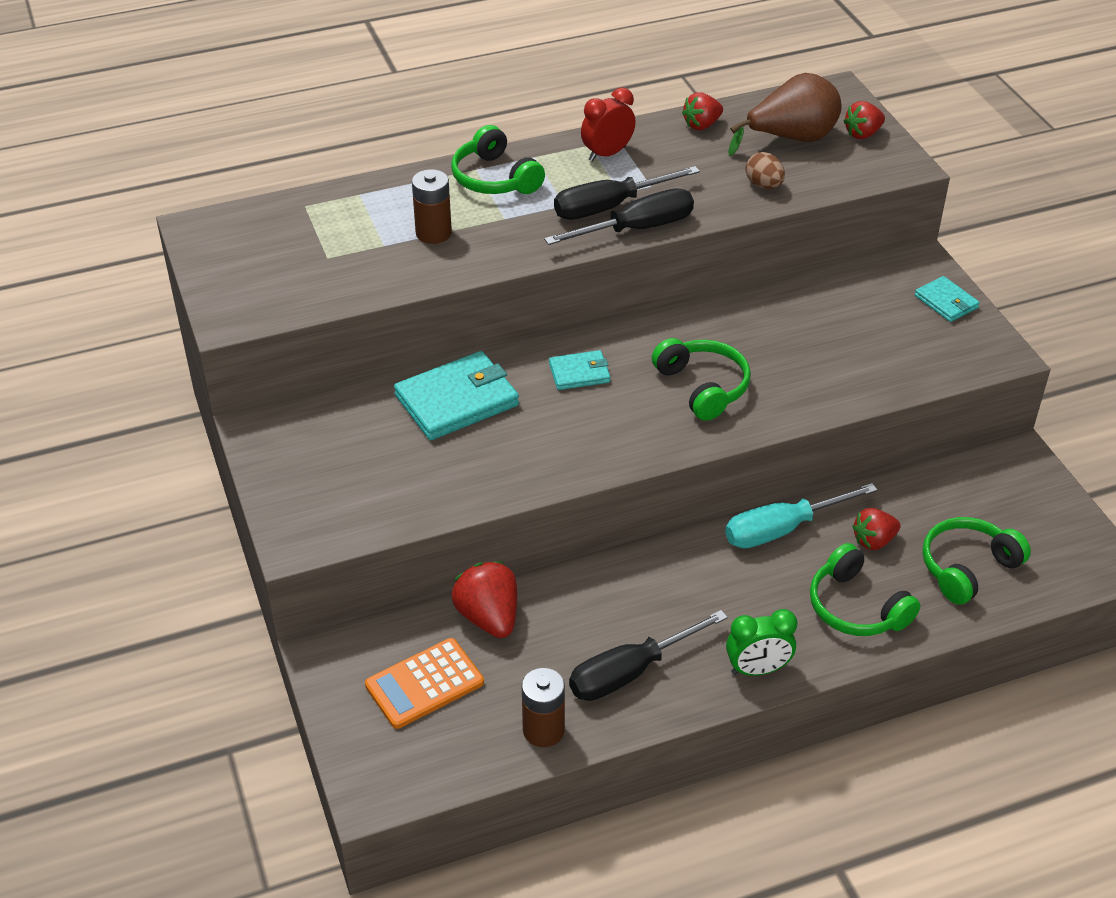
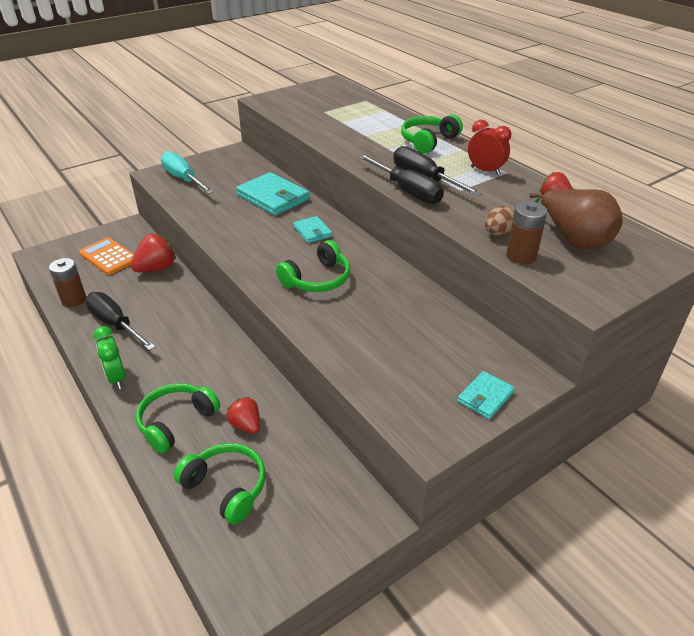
camera: 75 degrees right, 5 degrees down
brown battery [412,169,452,244] -> brown battery moved to [506,201,547,264]
turquoise screwdriver [725,483,877,549] -> turquoise screwdriver moved to [161,151,214,194]
red strawberry [843,101,885,139] -> none

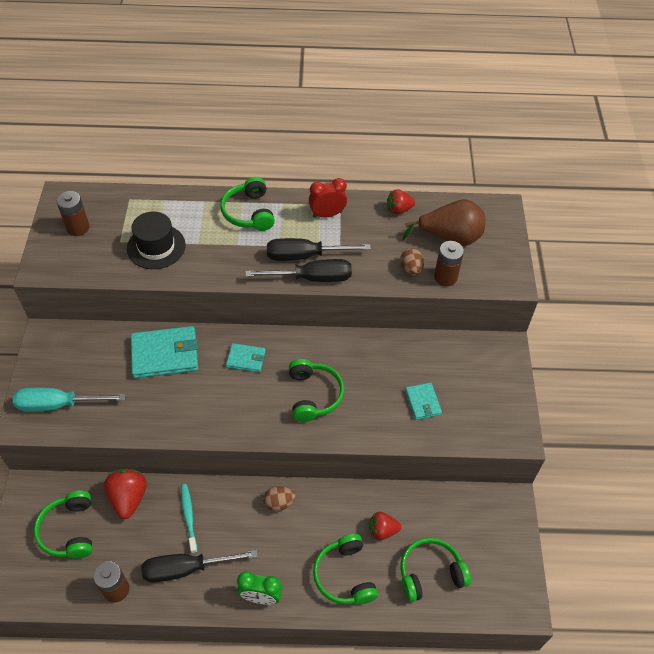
camera: 55 degrees left, 15 degrees up
orange calculator [79,238,134,275] -> green headphones [34,490,92,559]
turquoise wallet [457,371,515,419] -> turquoise wallet moved to [405,382,442,420]
none -> brown battery [56,191,90,236]
none -> black hat [127,211,186,269]
none -> turquoise toothbrush [181,484,197,553]
none -> brown egg [263,486,296,511]

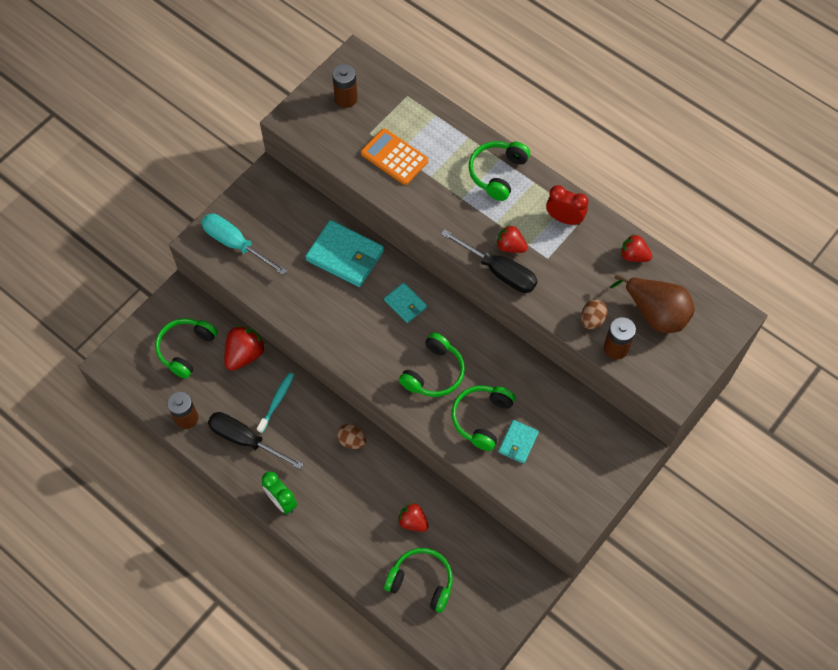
camera: 40 degrees right, 10 degrees up
black hat [127,211,186,269] -> orange calculator [361,129,428,185]
black screwdriver [267,238,371,261] -> red strawberry [496,225,528,253]
green headphones [313,534,378,604] -> green headphones moved to [452,385,515,451]

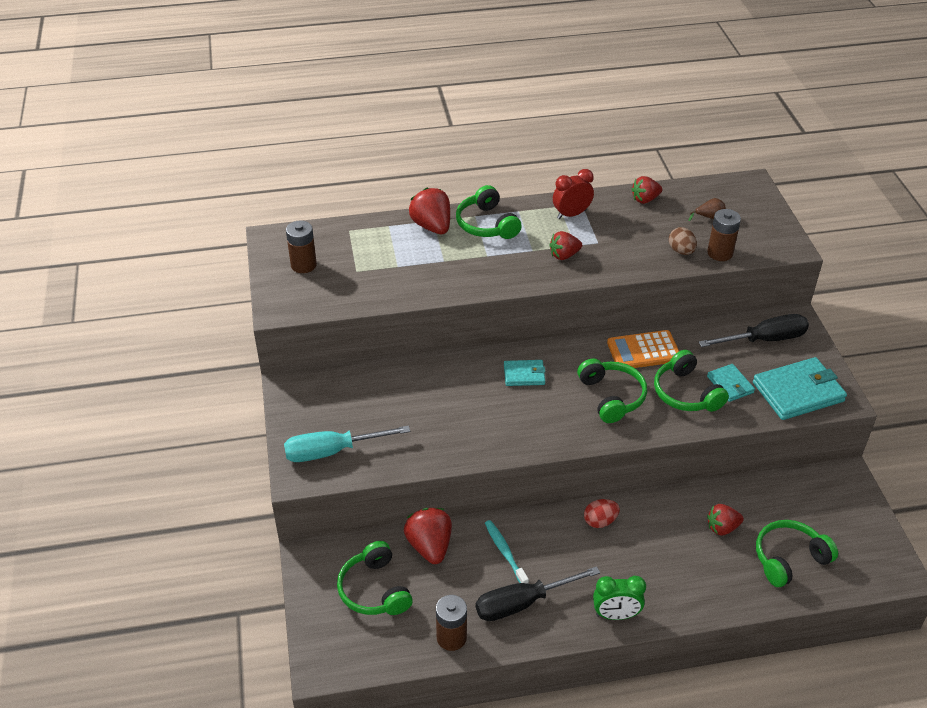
camera: 50 degrees left, 20 degrees down
turquoise wallet [305,220,384,287] -> turquoise wallet moved to [753,357,847,420]
brown egg [337,424,366,449] -> red egg [584,499,620,528]
orange calculator [361,129,428,185] -> orange calculator moved to [607,330,679,368]
black screwdriver [441,229,537,293] -> black screwdriver moved to [699,314,809,347]
brown pear [610,274,695,333] -> brown pear [689,198,726,221], size x0.42
none -> red strawberry [409,188,450,234]

